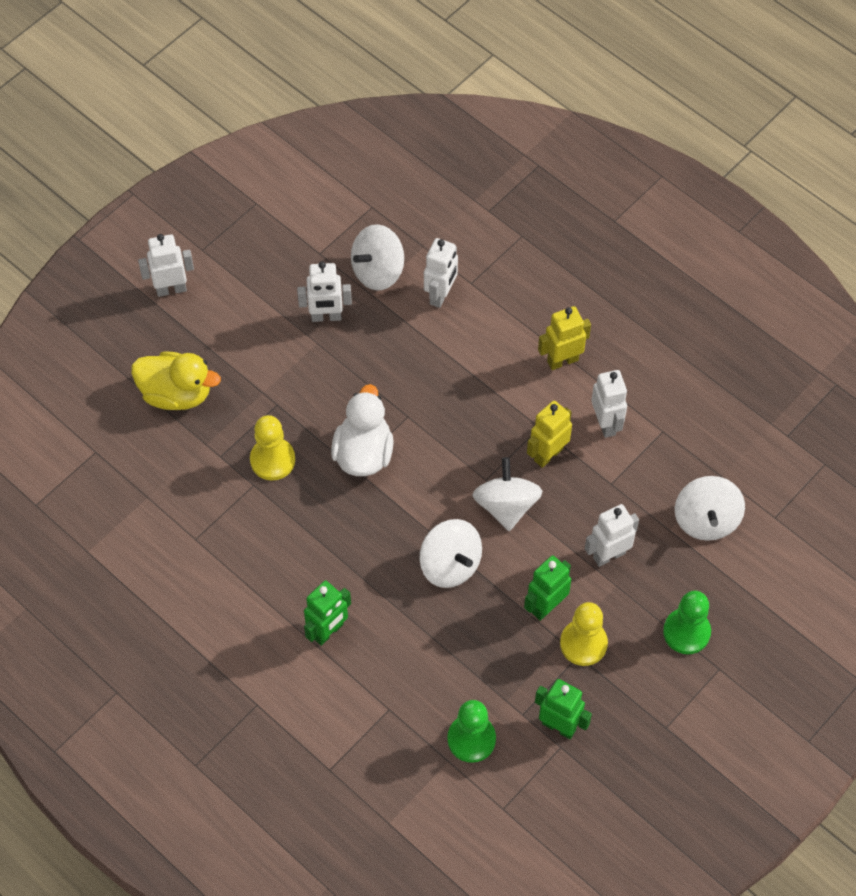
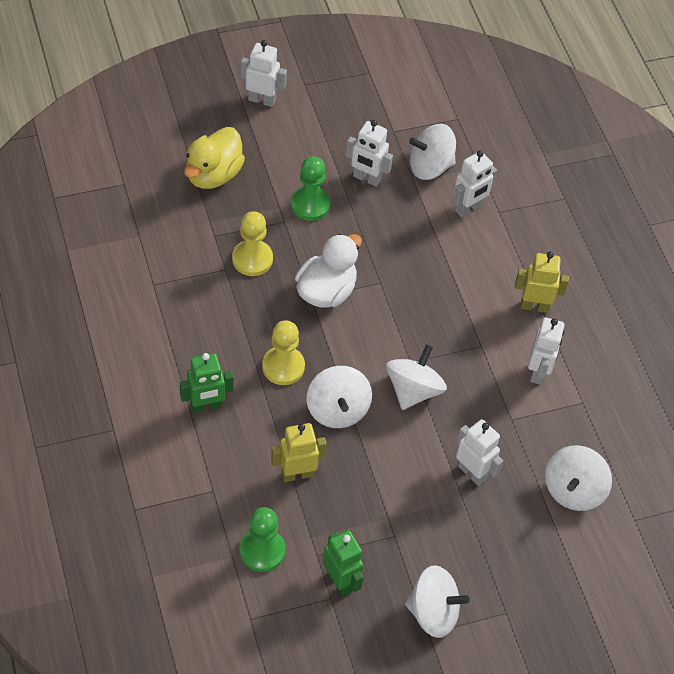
camera: 25 degrees right, 5 degrees down
yellow duck [131,352,221,410] -> yellow duck turned 75 degrees clockwise [184,127,245,189]
green robot [524,555,571,621] -> none
yellow robot [527,401,572,468] -> yellow robot moved to [271,423,327,482]
yellow pawn [560,602,608,666] -> yellow pawn moved to [262,320,305,385]
white robot [585,504,639,567] -> white robot turned 45 degrees clockwise [456,419,503,486]
green pawn [663,591,711,654] -> green pawn moved to [291,156,330,221]
none -> white spinning top [405,565,470,638]

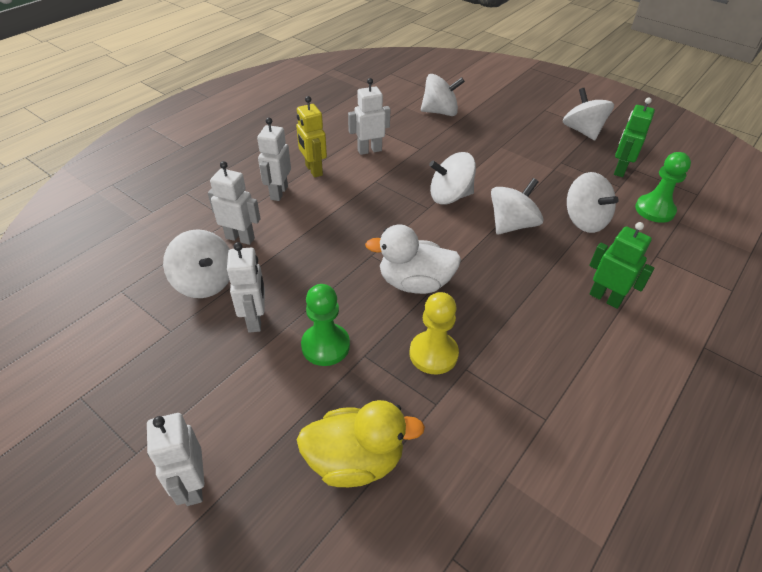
camera: 120 degrees left, 10 degrees down
yellow pawn [262,320,305,385] -> none
yellow robot [271,423,327,482] -> white spinning top [567,172,619,233]
white robot [456,419,503,486] -> white robot moved to [257,118,291,201]

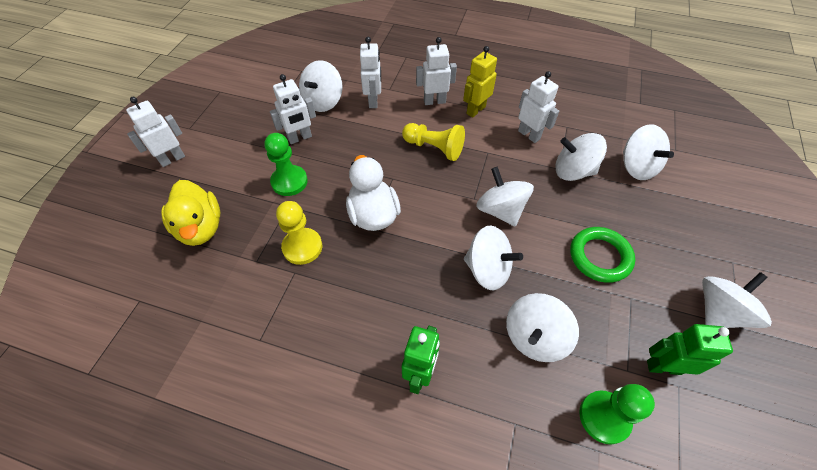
camera: 70 degrees right, 10 degrees up
none -> yellow pawn [402,123,465,161]
none -> white spinning top [555,133,607,181]
none -> green ring [570,227,635,283]

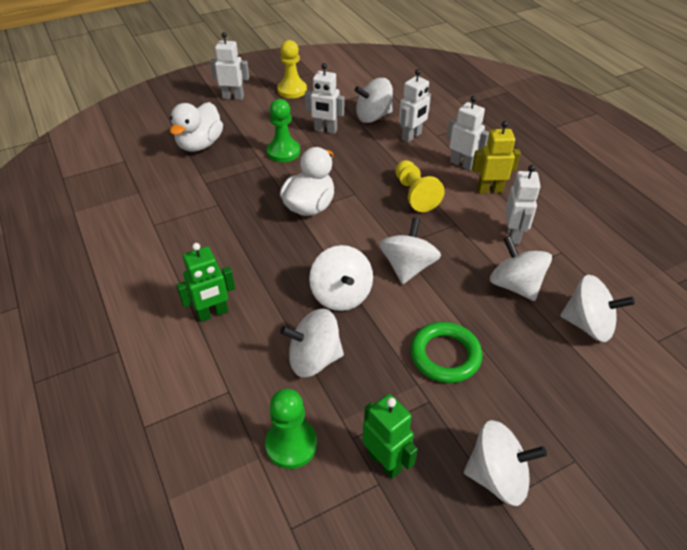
camera: 45 degrees right, 10 degrees down
yellow duck [161,180,220,246] -> white duck [170,102,223,152]
yellow pawn [276,201,322,265] -> yellow pawn moved to [277,40,307,98]
white spinning top [623,124,674,180] -> white spinning top turned 90 degrees counterclockwise [560,275,635,342]

